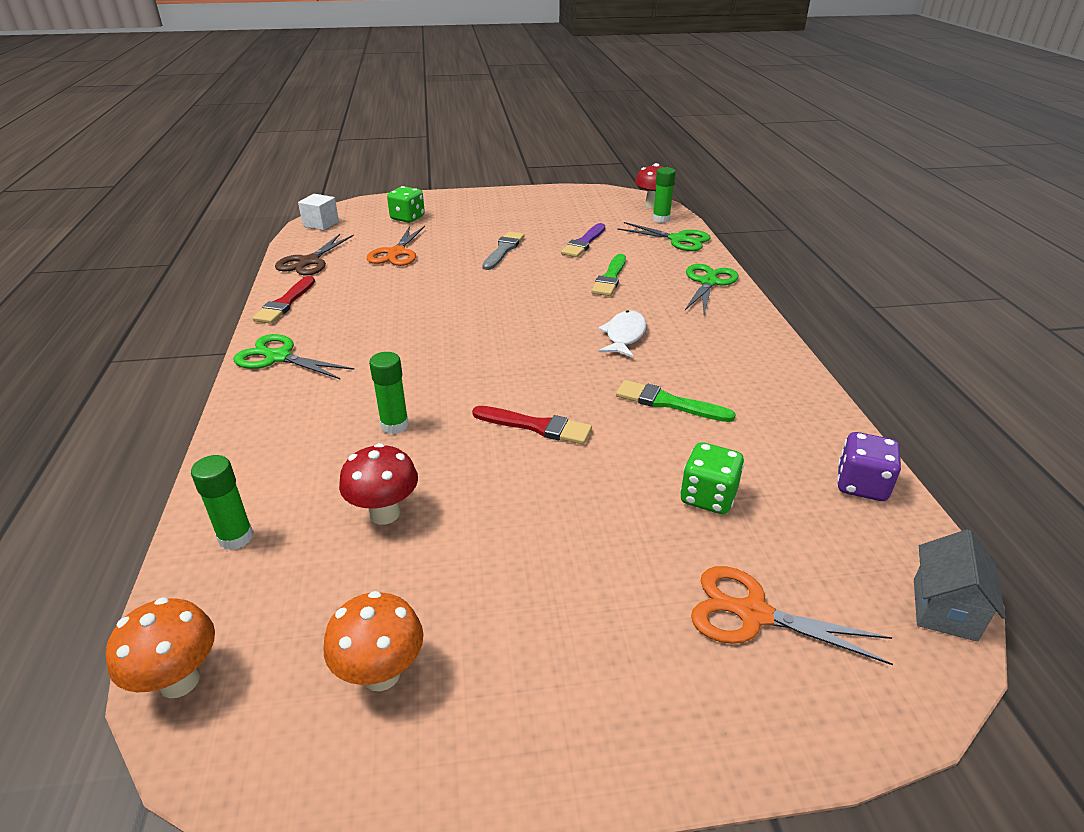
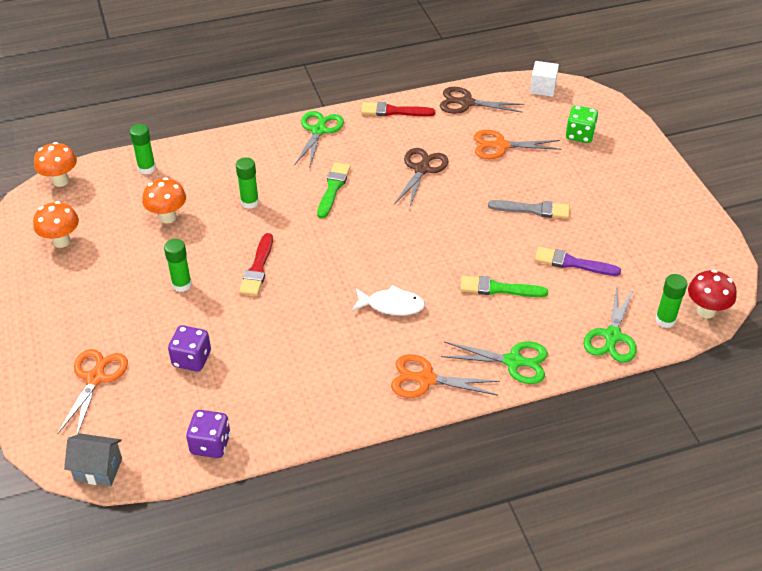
camera: 80 degrees right, 10 degrees up
red mushroom [339,443,418,525] -> orange mushroom [142,178,186,224]
green brush [616,380,736,422] -> green brush moved to [317,162,351,218]
green dice [680,442,744,514] -> purple dice [168,325,211,371]
none -> green glue stick [164,239,192,292]
none -> orange scissors [391,354,500,398]
none -> brown scissors [394,148,448,209]

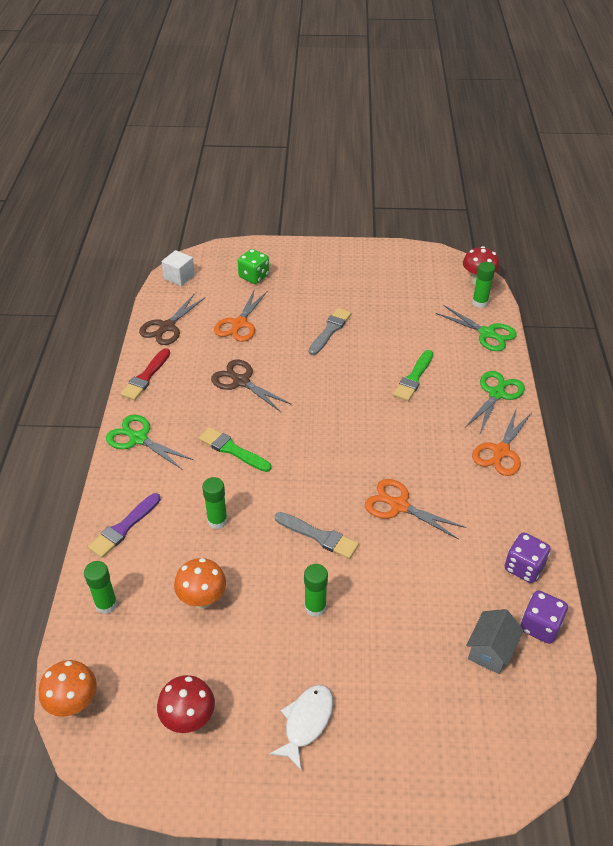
camera: 70 degrees left, 0 degrees up
orange mushroom [33,201,79,248] -> red mushroom [157,675,215,733]
orange scissors [57,349,128,435] -> orange scissors moved to [365,479,466,540]
grey house [64,433,122,487] -> grey house moved to [466,609,524,674]
purple dice [168,325,211,371] -> purple dice moved to [505,532,550,583]
red brush [239,233,273,296] -> grey brush [275,512,359,559]
white fish [352,285,425,315] -> white fish moved to [269,685,333,770]
purple brush [535,247,621,276] -> purple brush moved to [88,493,161,558]

